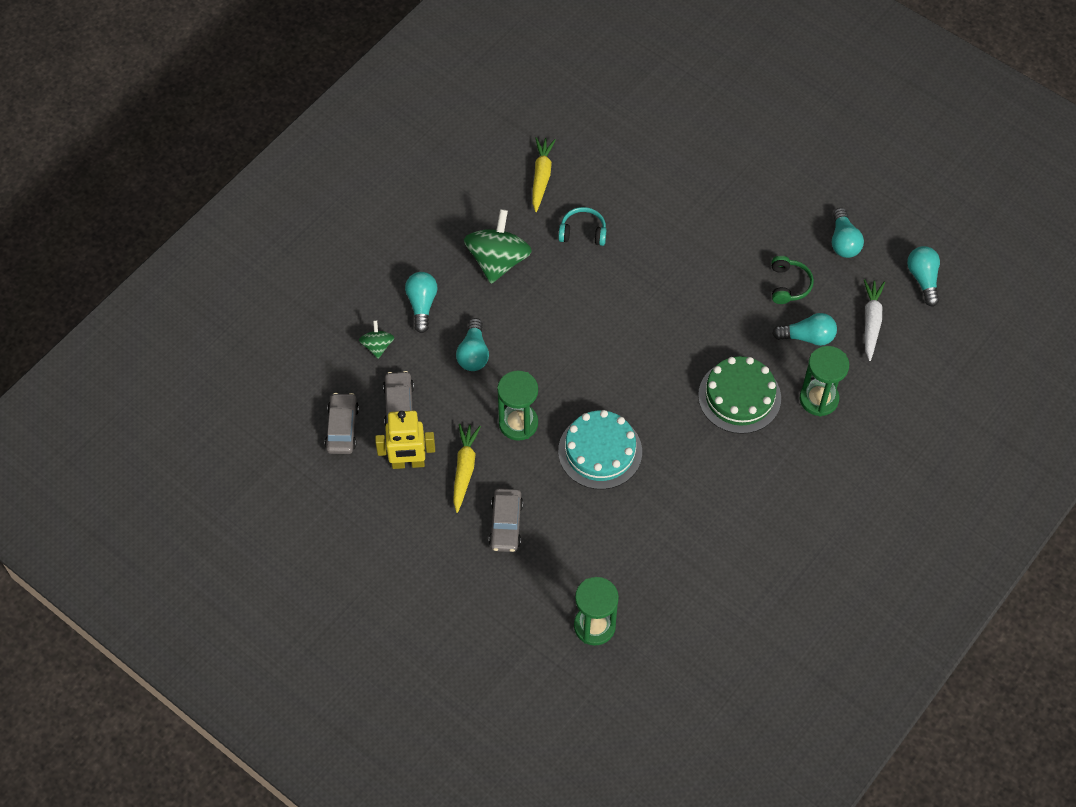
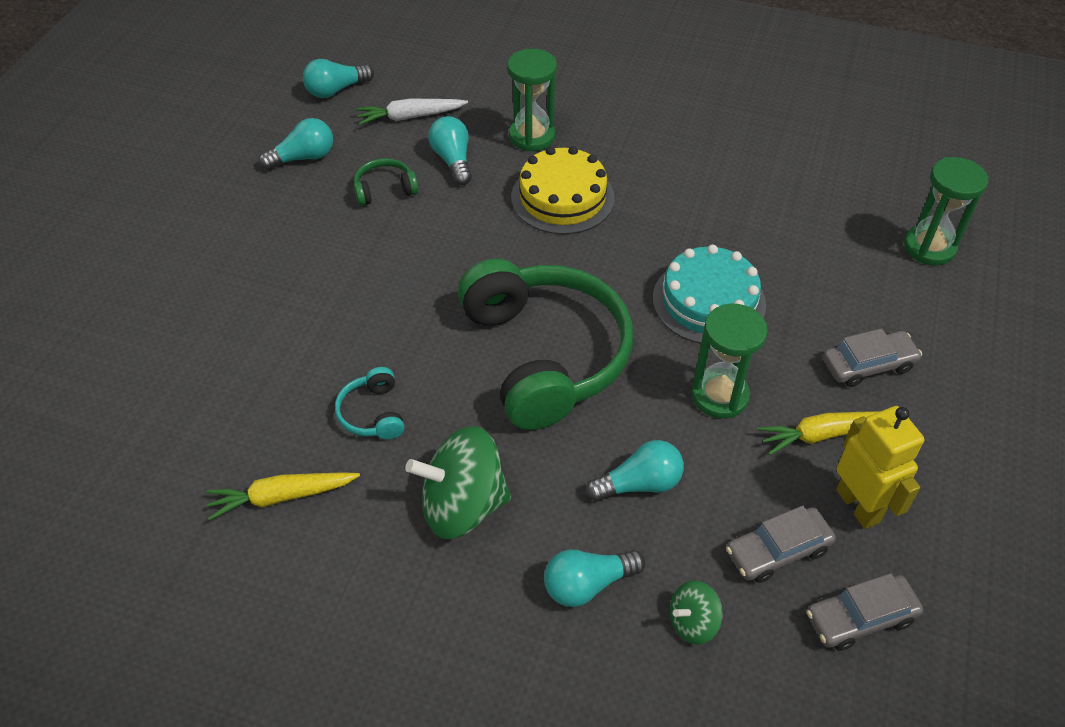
camera: 110 degrees left, 10 degrees down
green cake [698,356,781,434] -> yellow cake [511,146,615,234]
none -> green headphones [458,259,633,430]

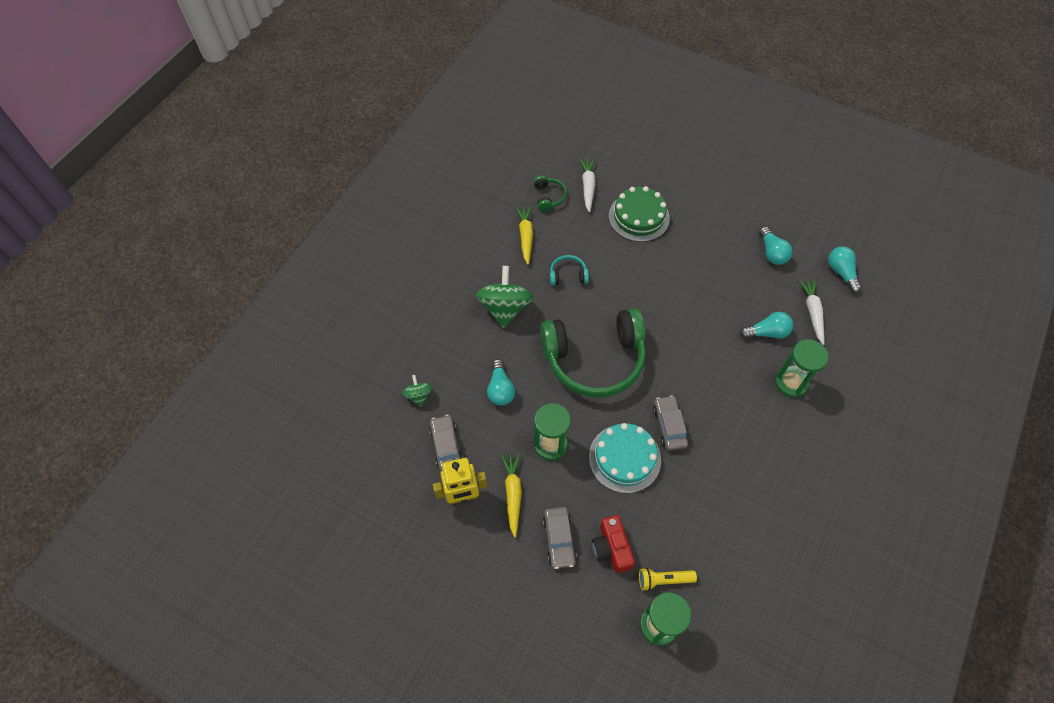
camera: 100 degrees right, 10 degrees up
green headphones [354,158,418,206] -> green headphones moved to [534,176,567,211]
yellow cake [511,146,615,234] -> none
turquoise light bulb [544,550,645,607] -> none
grey car [807,573,923,651] -> grey car moved to [653,395,688,451]
none -> white carrot [579,158,595,213]
none -> red camera [592,515,635,573]
none -> green cake [609,186,670,242]
none -> yellow flashlight [639,567,697,591]

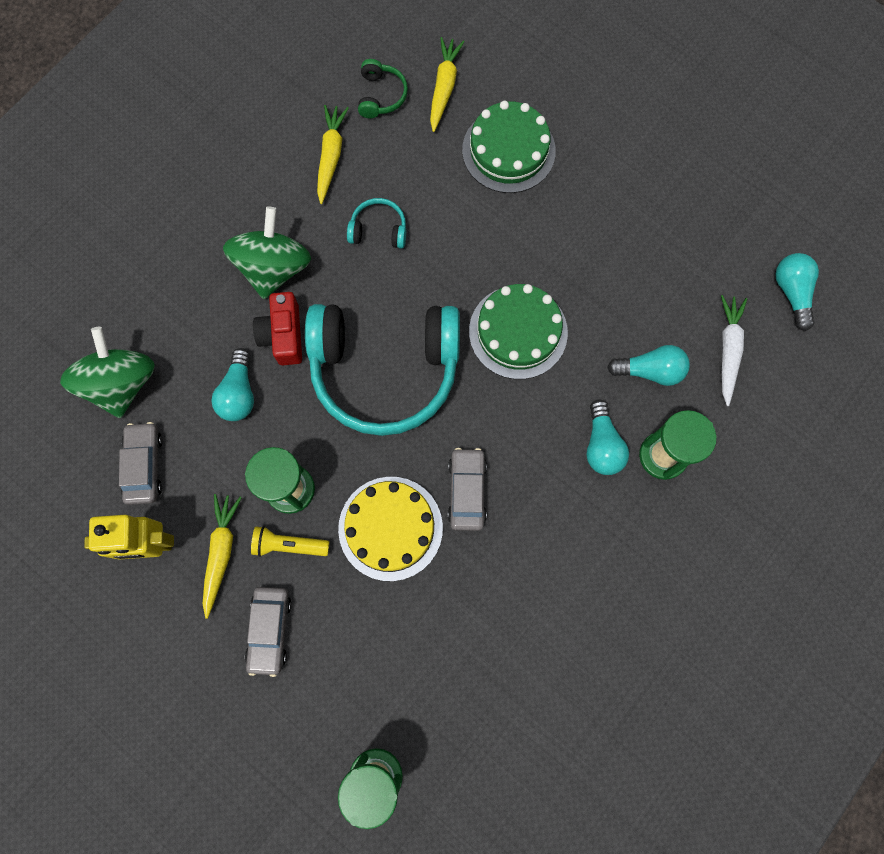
camera: 10 degrees right, 15 degrees up
green spinning top [402,375,432,407] -> green spinning top [60,327,155,418], size x1.98
green headphones [540,308,646,397] -> turquoise headphones [305,304,460,436]
white carrot [579,158,595,213] -> yellow carrot [430,37,465,132]
turquoise cake [589,423,661,493] -> yellow cake [338,477,443,581]
red camera [592,515,635,573] -> red camera moved to [253,292,302,365]
yellow flashlight [639,567,697,591] -> yellow flashlight moved to [251,526,330,557]
turquoise light bulb [759,227,792,265] -> turquoise light bulb moved to [586,399,629,475]
none -> green cake [469,284,568,379]

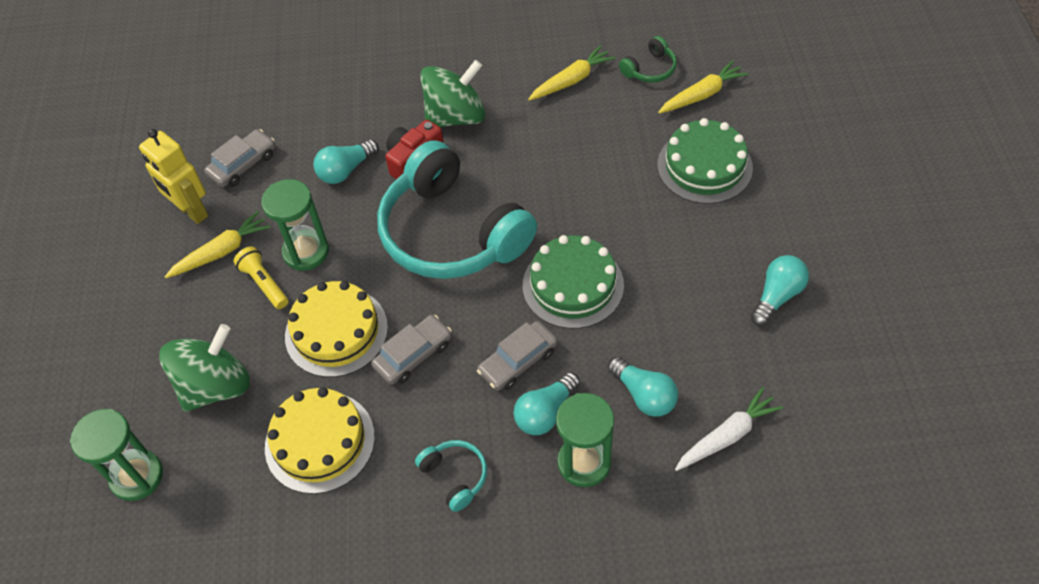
camera: 50 degrees right, 20 degrees down
green spinning top [60,327,155,418] -> green spinning top moved to [159,324,250,412]
grey car [245,587,292,677] -> grey car moved to [477,321,558,391]
turquoise headphones [347,198,406,249] -> turquoise headphones moved to [415,440,487,512]
turquoise light bulb [775,253,819,331] -> turquoise light bulb moved to [751,255,809,326]
none -> yellow cake [265,387,375,494]

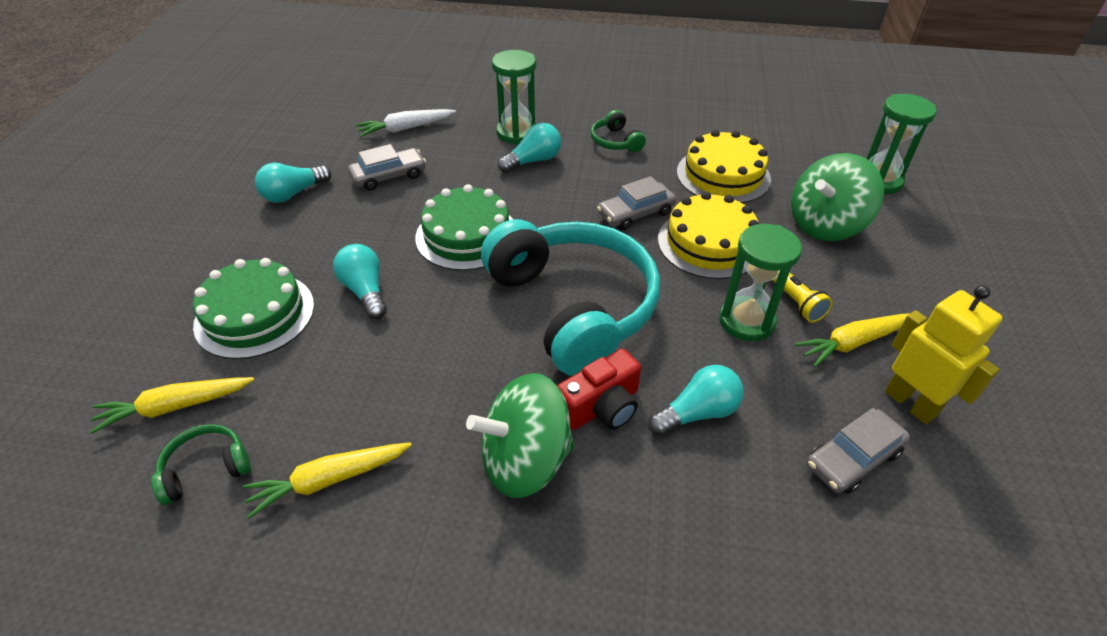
camera: 170 degrees left, 10 degrees down
turquoise headphones [415,440,487,512] -> green headphones [591,110,646,152]
grey car [477,321,558,391] -> grey car moved to [348,144,426,191]
turquoise light bulb [608,356,678,417] -> turquoise light bulb moved to [333,244,387,319]

